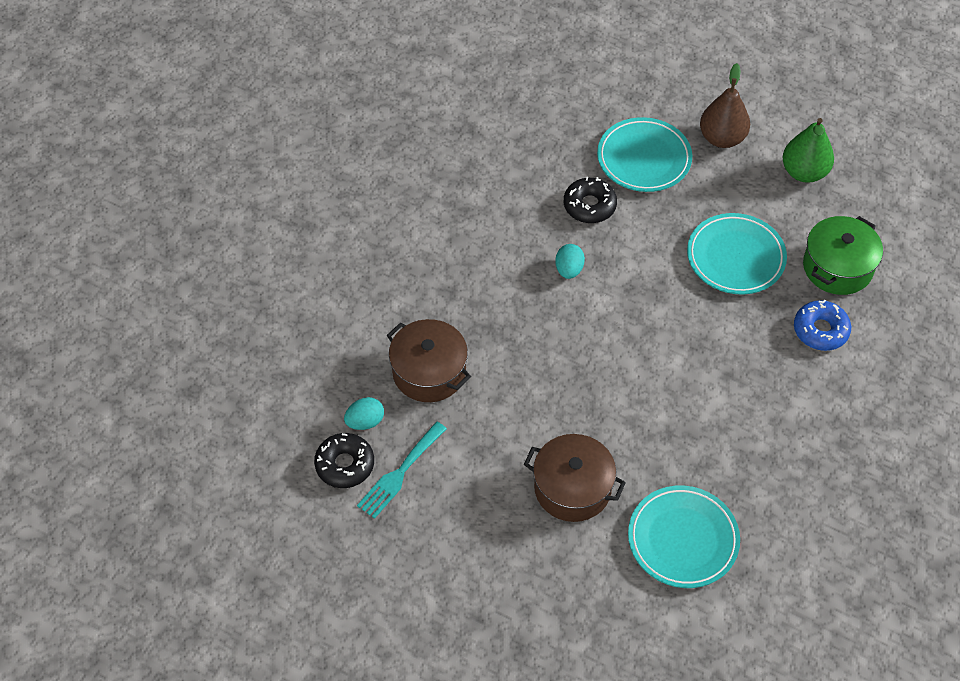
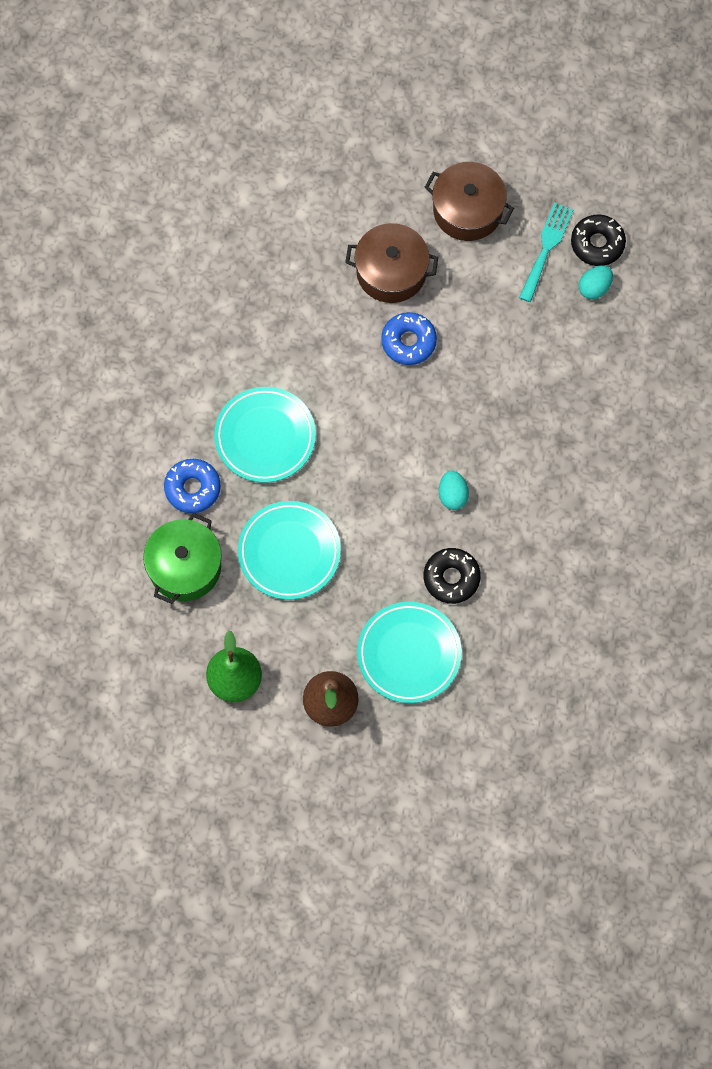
camera: 165 degrees right, 15 degrees up
brown pot [387,319,471,402] -> brown pot moved to [424,162,514,241]
turquoise plate [628,485,740,588] -> turquoise plate moved to [214,387,316,483]
none -> blue donut [381,312,437,365]

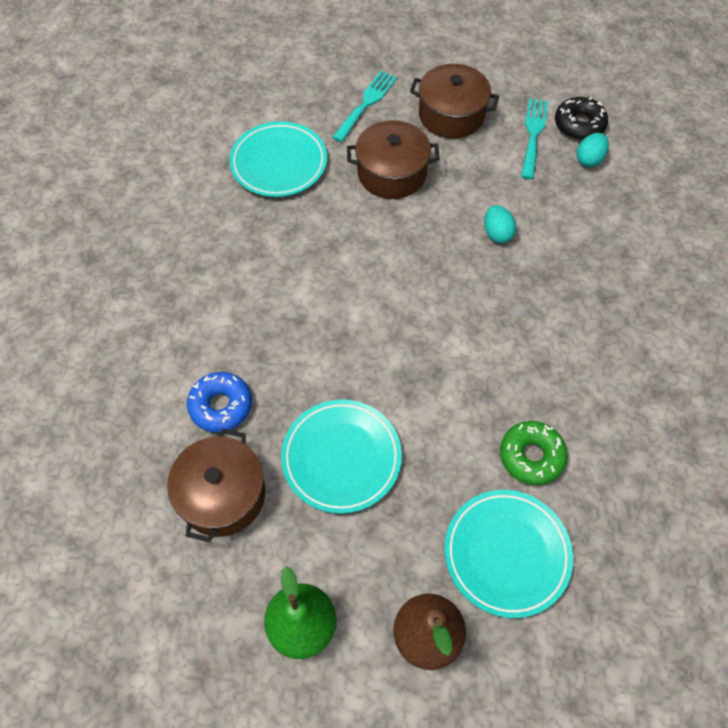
camera: 10 degrees left, 10 degrees down
green pot [143,513,222,604] -> brown pot [167,429,265,542]
turquoise plate [214,387,316,483] -> turquoise plate moved to [229,121,327,197]
blue donut [381,312,437,365] -> none
black donut [424,548,481,604] -> green donut [500,421,568,485]
turquoise egg [439,470,469,510] -> turquoise egg moved to [484,205,516,243]
none -> turquoise fork [332,71,397,142]

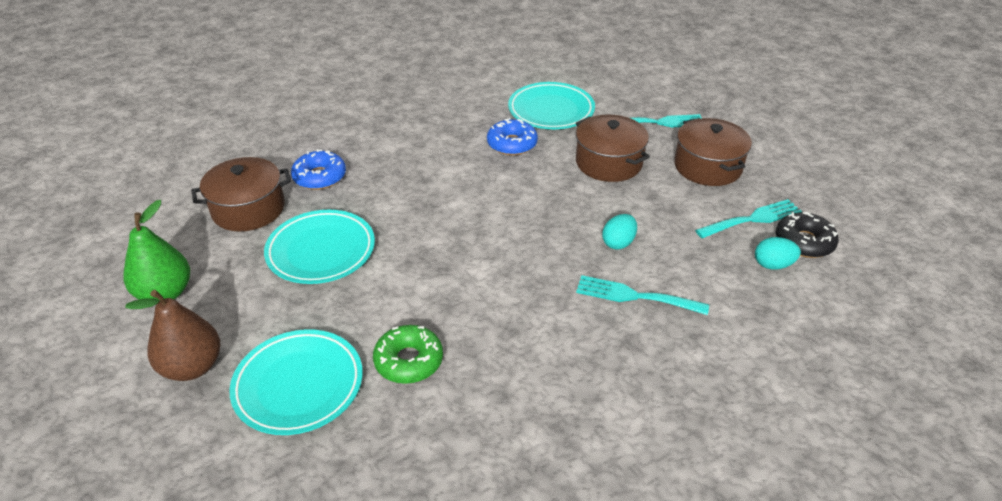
camera: 55 degrees right, 20 degrees down
none -> blue donut [487,118,538,155]
none -> turquoise fork [576,275,709,315]

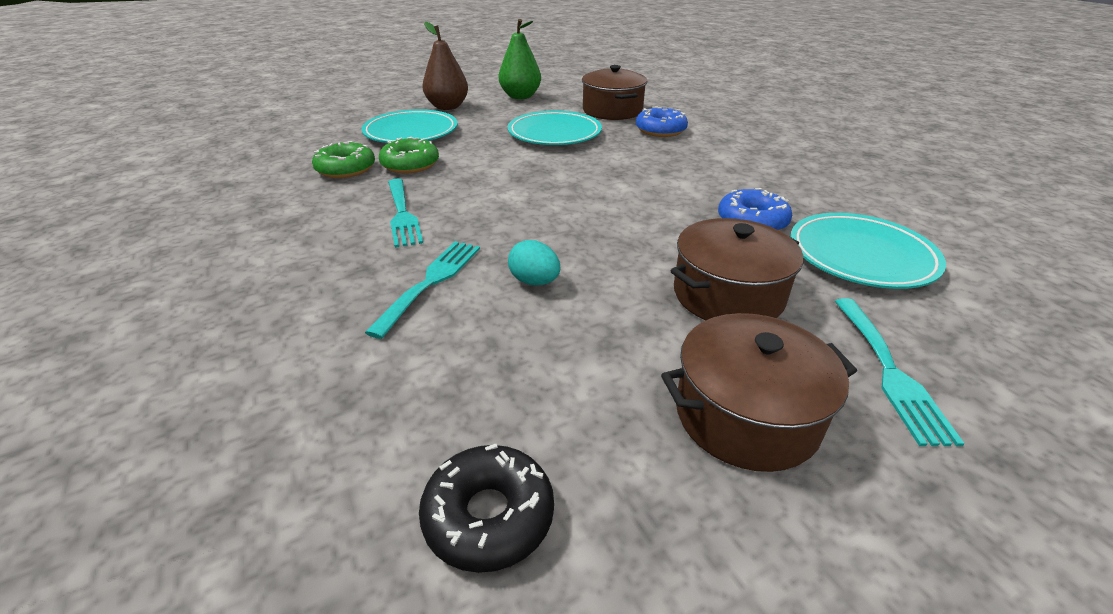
camera: 95 degrees right, 5 degrees down
turquoise fork [695,199,802,238] -> turquoise fork moved to [388,178,423,248]
turquoise egg [755,237,801,270] -> none
none -> green donut [312,141,375,178]

